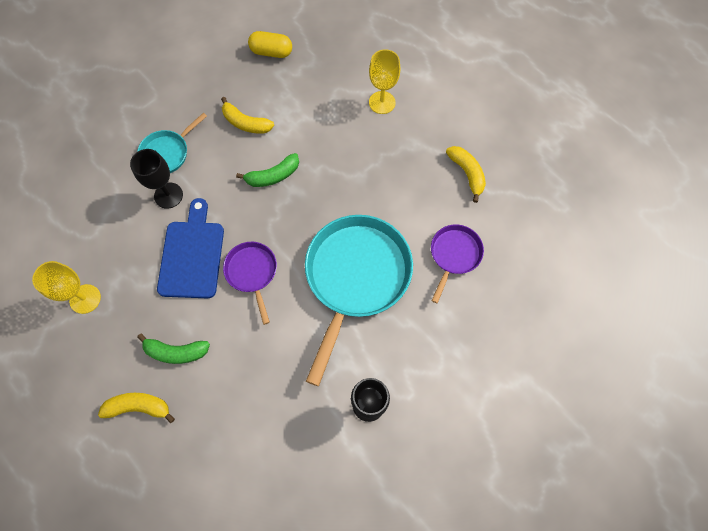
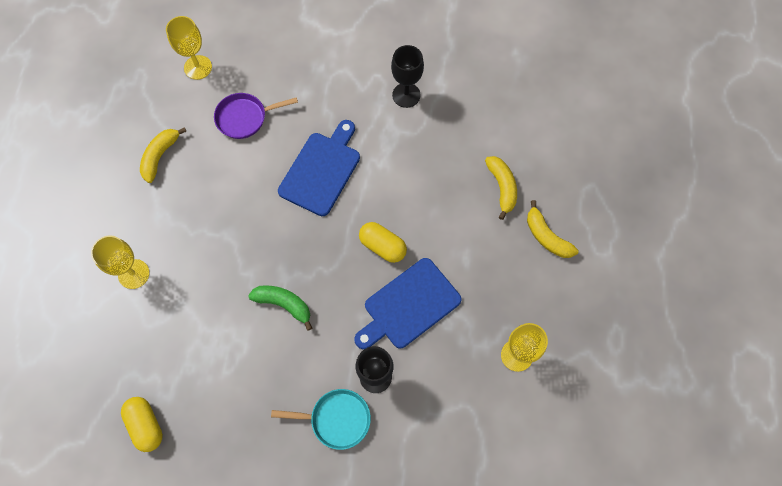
camera: 130 degrees left, 0 degrees up
green banana [137,333,210,364] -> none
yellow banana [221,97,274,134] -> yellow banana moved to [485,156,517,220]
purple pan [223,242,277,325] -> yellow capsule [359,222,407,263]
turquoise pan [305,215,413,386] -> blue cutting board [278,120,360,216]
none -> yellow goblet [166,16,212,80]

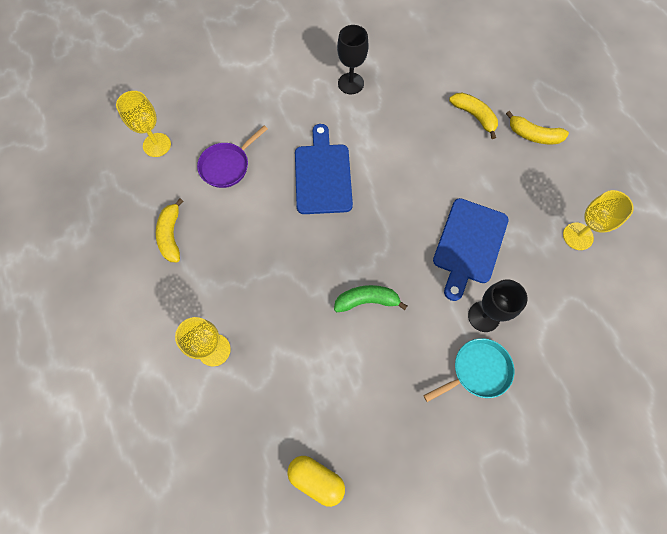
camera: 30 degrees left, 0 degrees up
yellow capsule [359,222,407,263] -> none

